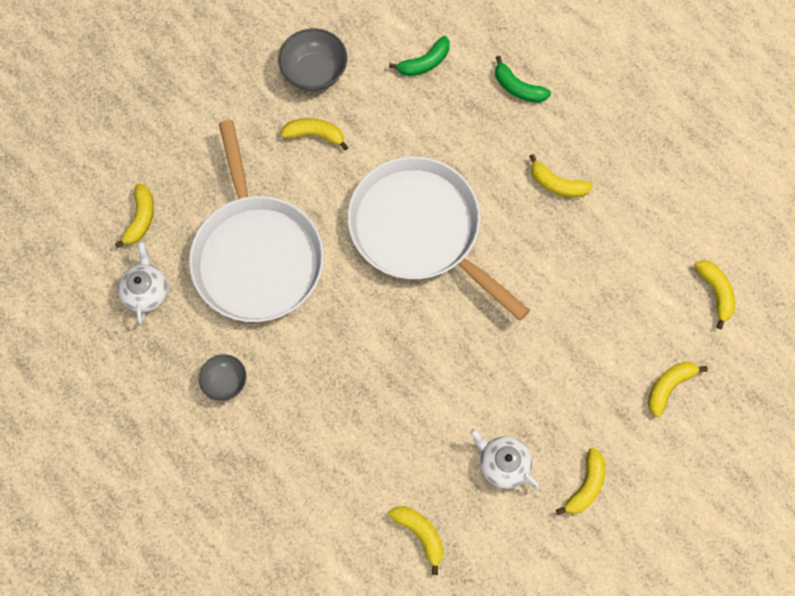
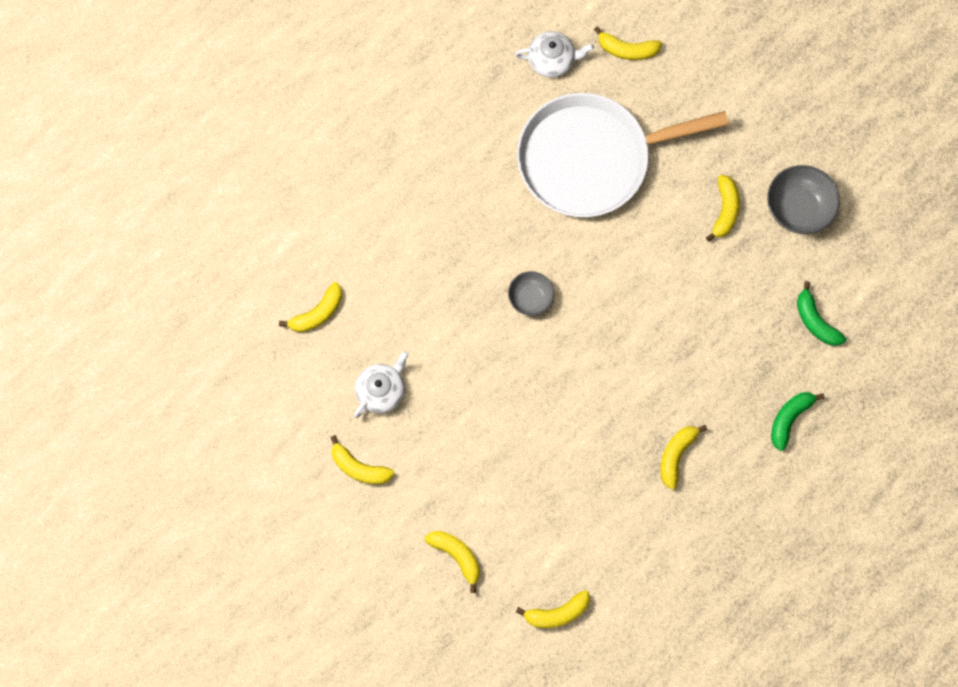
camera: 90 degrees right, 5 degrees up
grey bowl [199,354,246,401] -> grey bowl moved to [508,271,554,316]
white pan [348,156,530,321] -> none

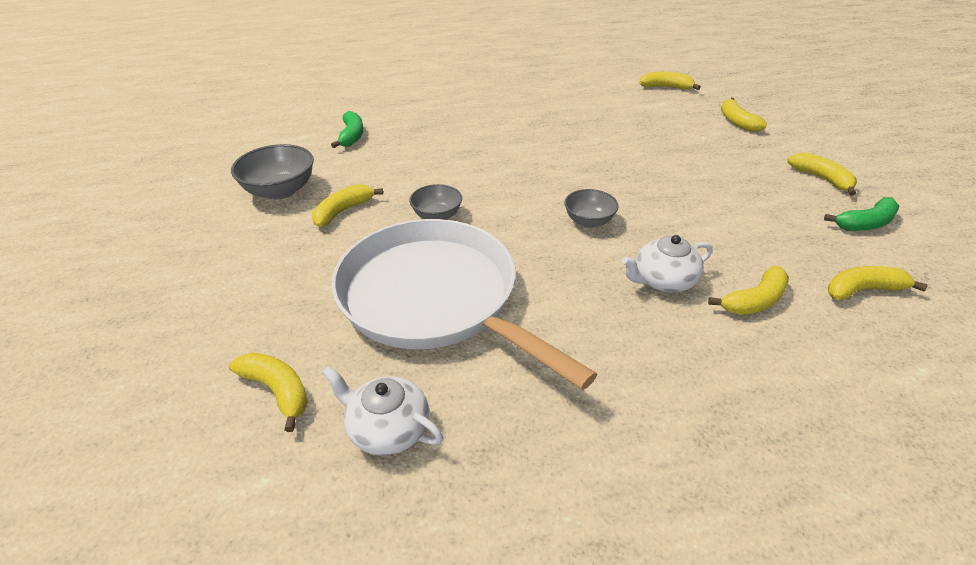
camera: 150 degrees left, 35 degrees down
white teapot [354,351,408,418] -> white teapot moved to [622,235,712,292]
white pan [517,93,729,217] -> white pan turned 150 degrees counterclockwise [332,219,597,390]
yellow banana [660,425,707,490] -> yellow banana moved to [708,266,789,315]
green banana [771,392,825,451] -> green banana moved to [824,197,899,231]
none -> grey bowl [409,184,462,220]

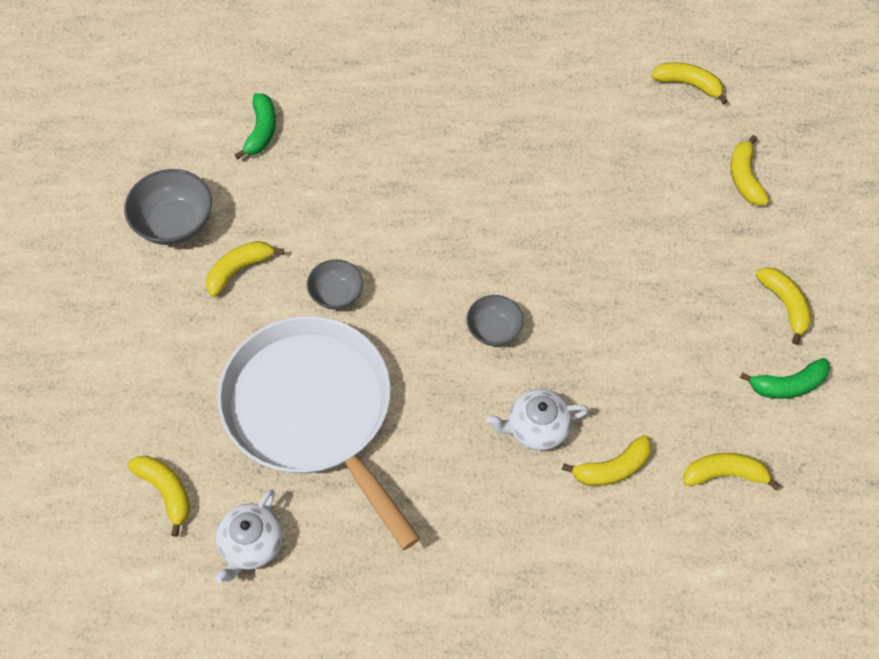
camera: 10 degrees right, 20 degrees up
white teapot [322,366,443,456] -> white teapot turned 105 degrees counterclockwise [215,489,283,583]

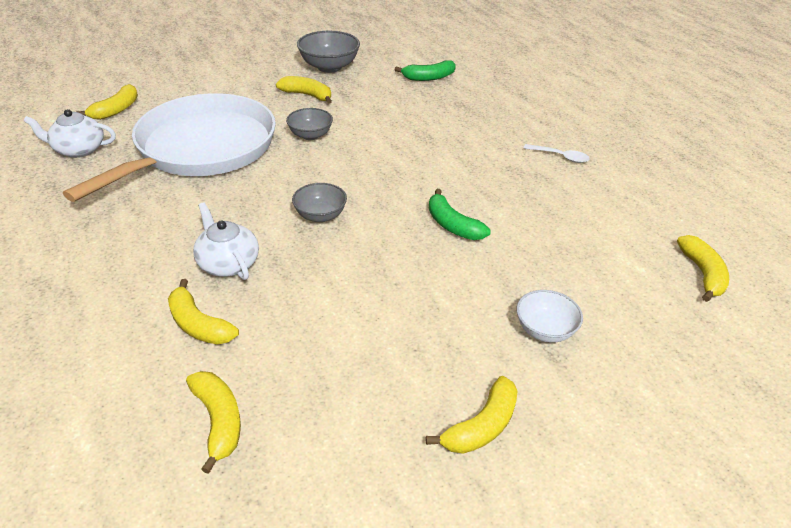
camera: 65 degrees right, 20 degrees down
yellow banana [731,135,769,206] -> none
green banana [740,358,830,399] -> green banana moved to [429,189,491,240]
none -> white bowl [517,290,583,343]
none -> white spoon [523,144,590,163]

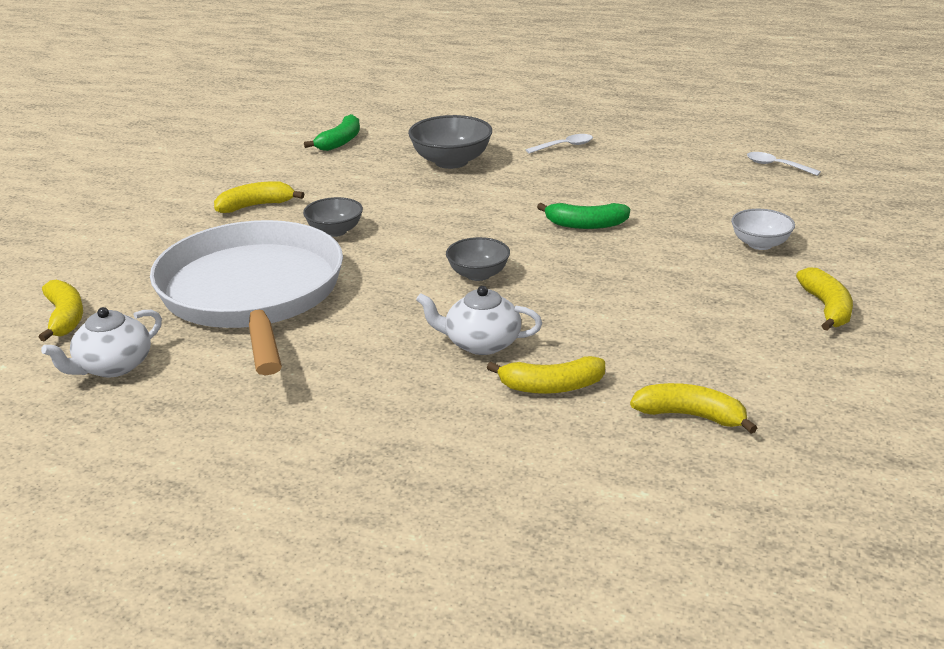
camera: 45 degrees left, 10 degrees down
grey bowl [297,31,360,73] -> grey bowl moved to [408,115,492,169]
yellow banana [677,235,729,302] -> white spoon [747,152,821,176]

